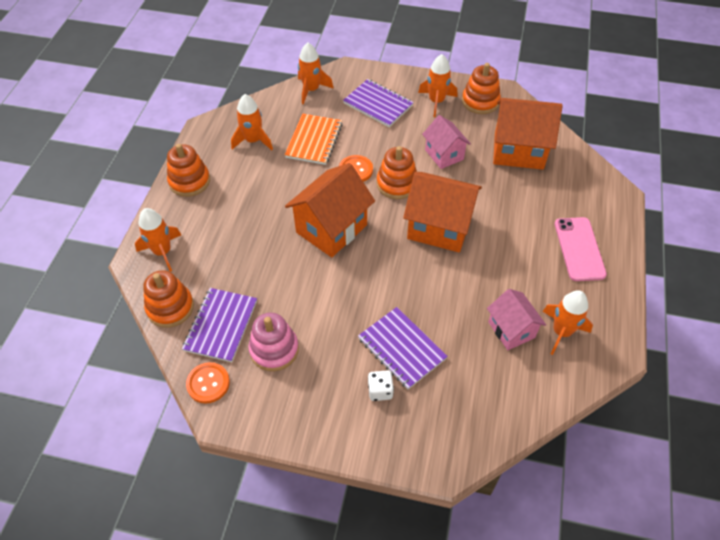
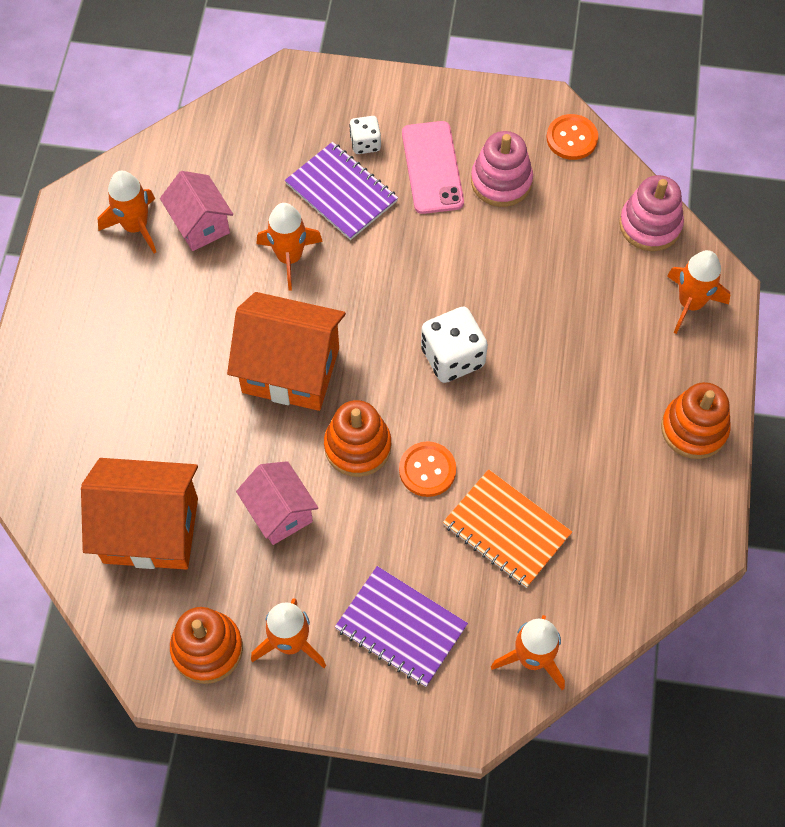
camera: 175 degrees right, 10 degrees up
orange stacking toy [143,270,194,328] -> pink stacking toy [619,175,684,251]
purple notebook [182,288,257,362] -> none
orange rocket [231,94,273,150] -> orange rocket moved to [256,203,323,291]
orange notebook [285,114,343,165] -> orange notebook turned 60 degrees counterclockwise [443,469,572,588]
orange house [285,163,375,257] -> white dice [421,307,488,383]
pink phone [555,217,607,281] -> pink phone moved to [402,121,464,214]

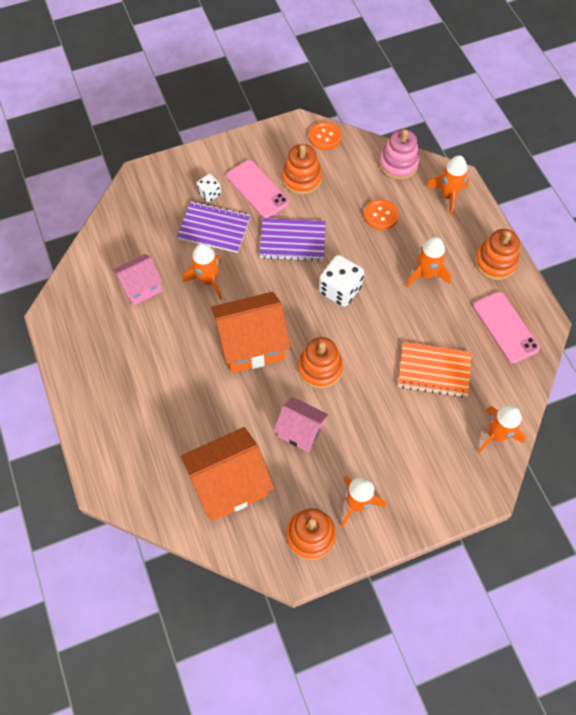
camera: 30 degrees left, 0 degrees up
orange rocket [98,171,156,253] -> orange rocket moved to [406,237,451,287]
pink house [160,171,233,251] -> pink house turned 60 degrees counterclockwise [112,254,162,306]
purple notebook [335,566,468,687] -> purple notebook moved to [259,218,326,262]
orange button [399,441,456,497] -> orange button moved to [364,199,399,230]
pink stacking toy [471,131,533,207] -> orange stacking toy [282,144,322,195]
none -> pink phone [473,292,540,363]

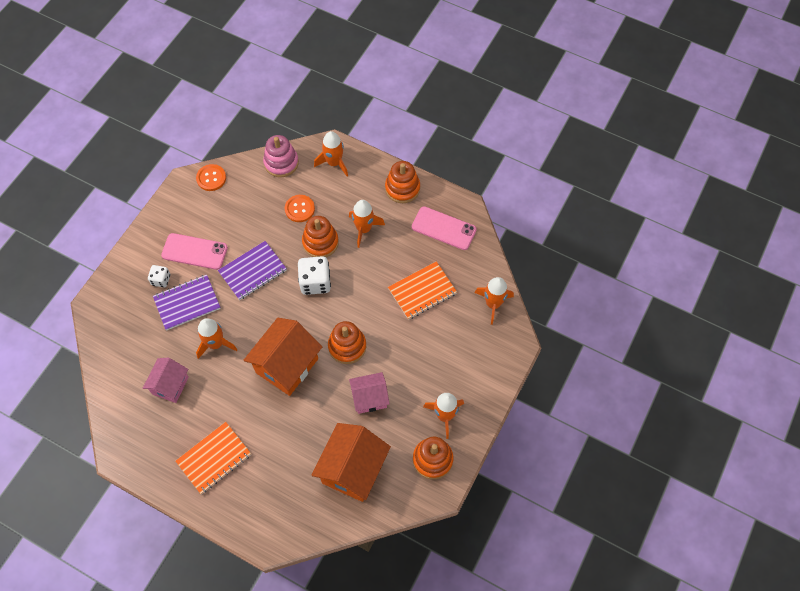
camera: 40 degrees left, 0 degrees up
orange stacking toy [282,144,322,195] -> orange stacking toy moved to [302,216,339,257]
none -> orange notebook [176,422,251,494]

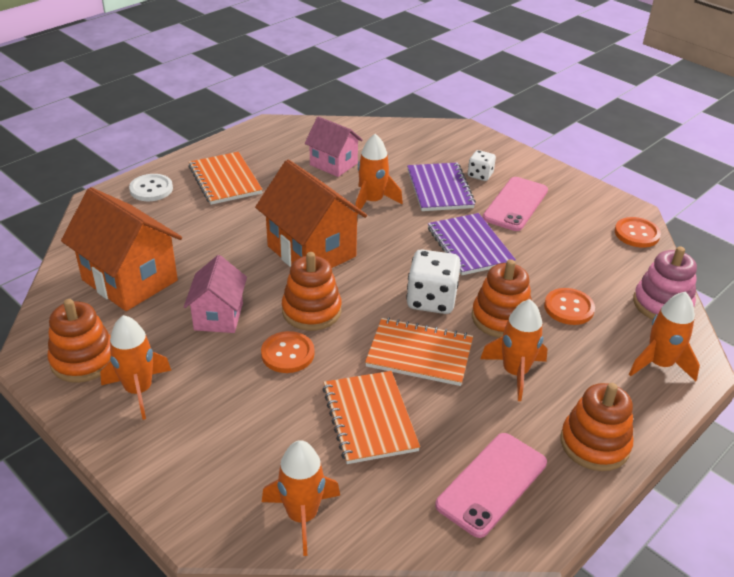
camera: 105 degrees right, 25 degrees down
none -> white button [129,174,173,201]
none -> orange button [261,331,315,373]
none -> orange notebook [365,318,473,386]

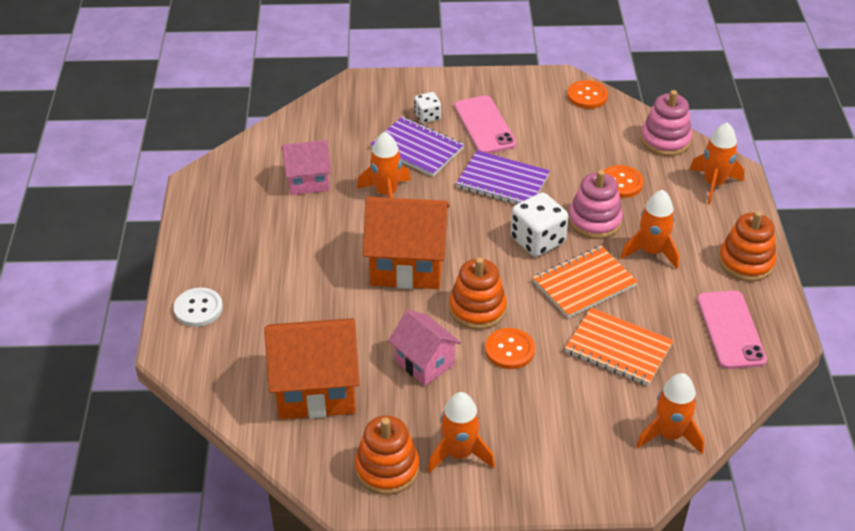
camera: 45 degrees left, 5 degrees up
orange notebook [189,152,263,205] -> none
orange stacking toy [472,259,532,338] -> pink stacking toy [568,170,623,239]

